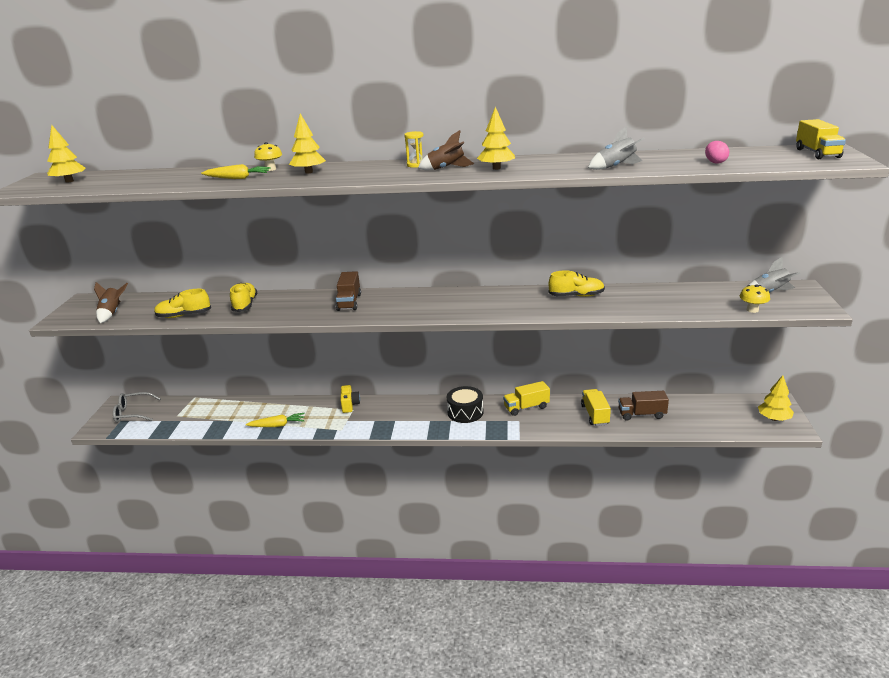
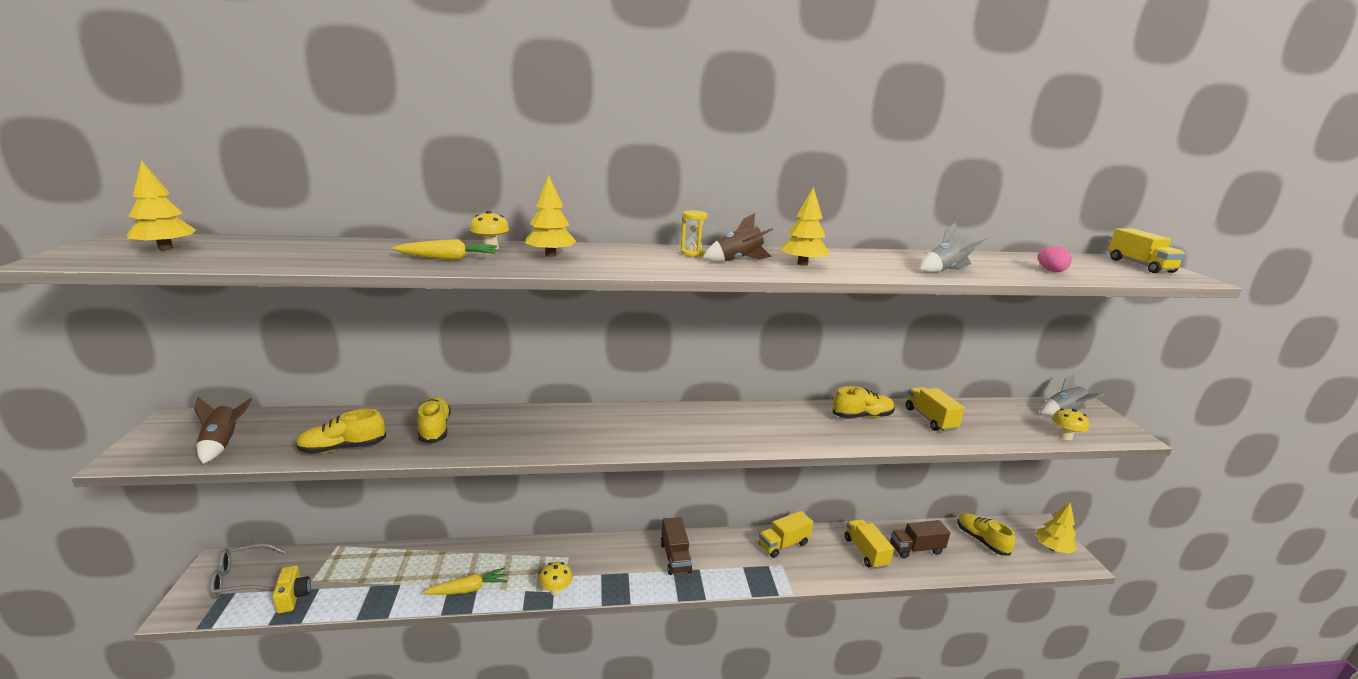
camera: 15 degrees left, 5 degrees down
brown truck [336,271,361,311] -> brown truck moved to [661,517,692,575]
yellow camera [340,385,360,413] -> yellow camera moved to [273,566,311,613]
black drum [447,386,483,423] -> none
none -> yellow mushroom [539,562,573,596]
none -> yellow truck [906,387,965,432]
none -> yellow shoe [957,513,1015,555]

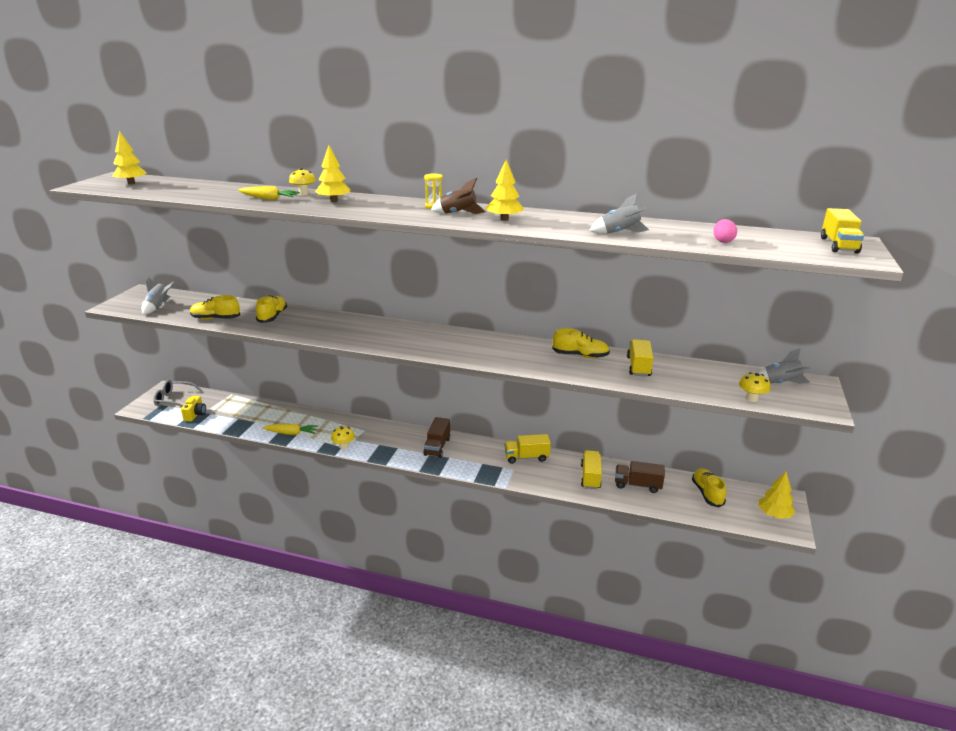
camera: 25 degrees right, 5 degrees up
brown rocket [194,397,252,464] -> grey rocket [142,277,175,315]

